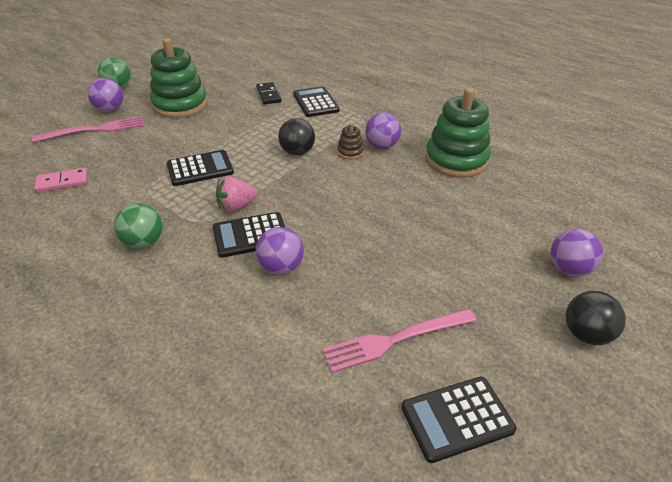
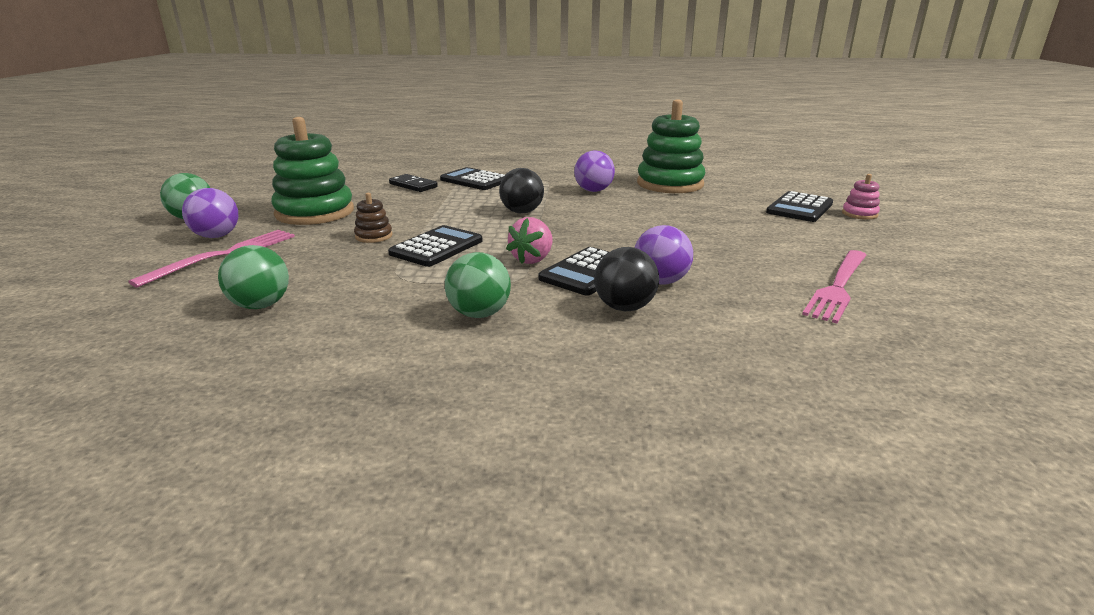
camera: 35 degrees left, 15 degrees down
pink domino [34,168,87,192] -> green ball [218,245,289,309]
brown stacking toy [337,123,364,159] -> brown stacking toy moved to [354,193,392,243]
black calculator [401,377,517,463] -> black calculator moved to [766,191,833,222]
purple ball [551,229,603,276] -> pink stacking toy [842,174,880,220]
black ball [566,291,626,345] -> black ball moved to [594,247,659,311]

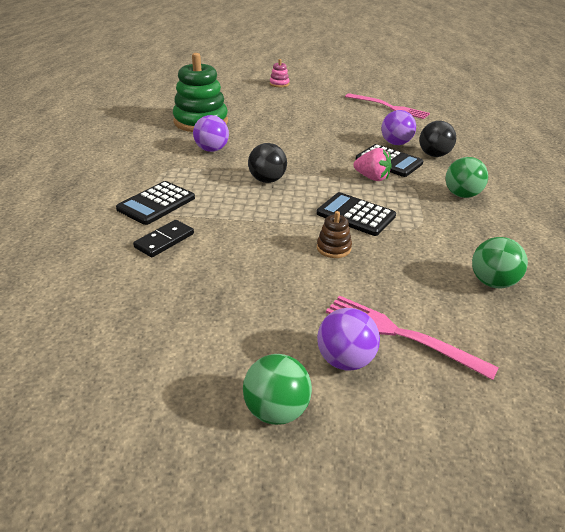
camera: 90 degrees left, 10 degrees up
green stacking toy [271,117,354,225] -> none
black calculator [766,191,833,222] -> none

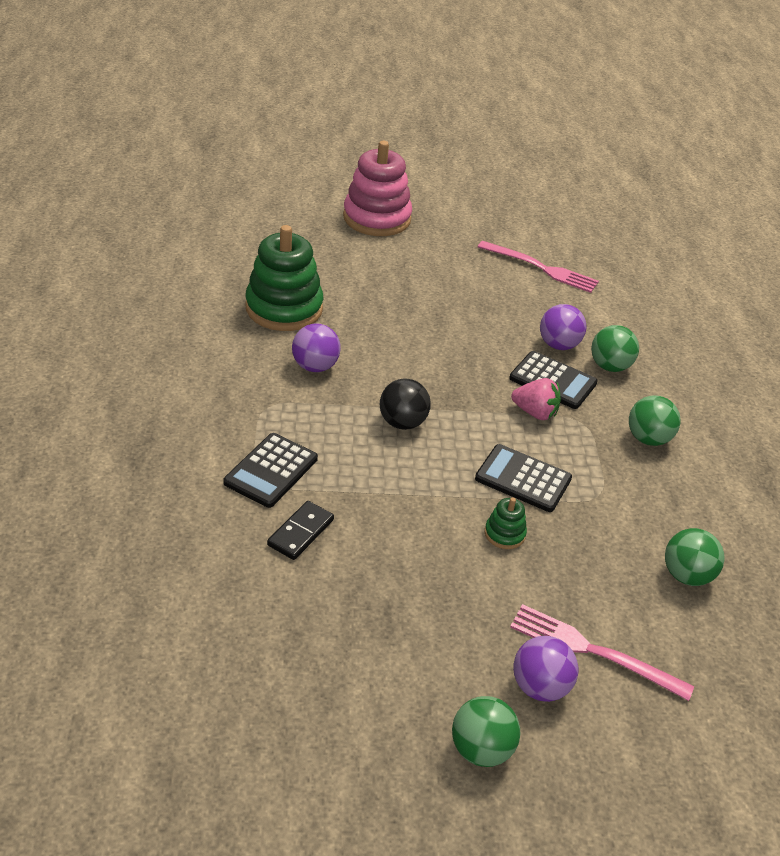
camera: 10 degrees left, 5 degrees up
pink stacking toy [270,59,290,87] -> pink stacking toy [343,141,412,236], size x2.29
brown stacking toy [317,211,352,258] -> green stacking toy [485,498,527,549]
black ball [419,121,456,157] -> green ball [591,325,639,372]

